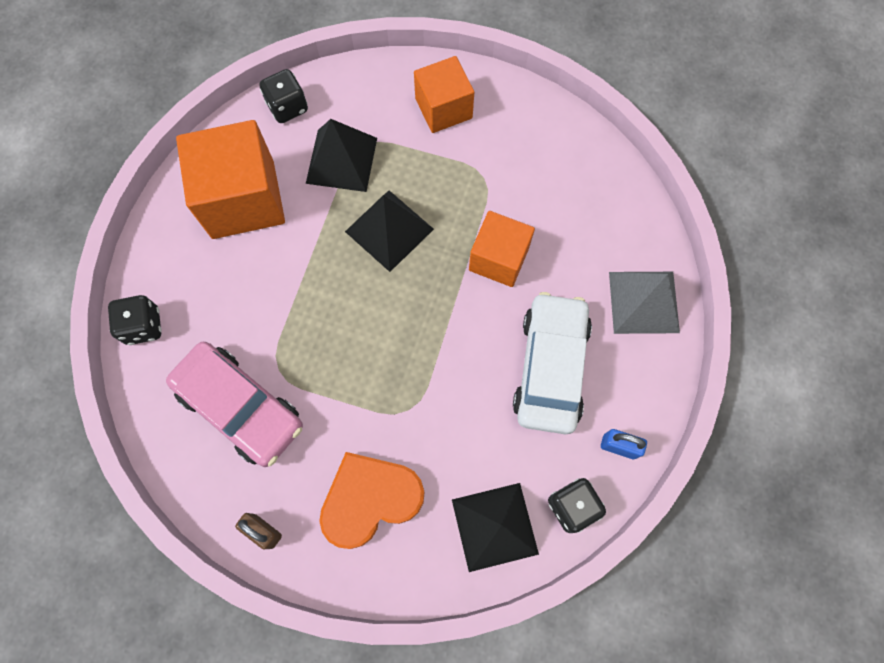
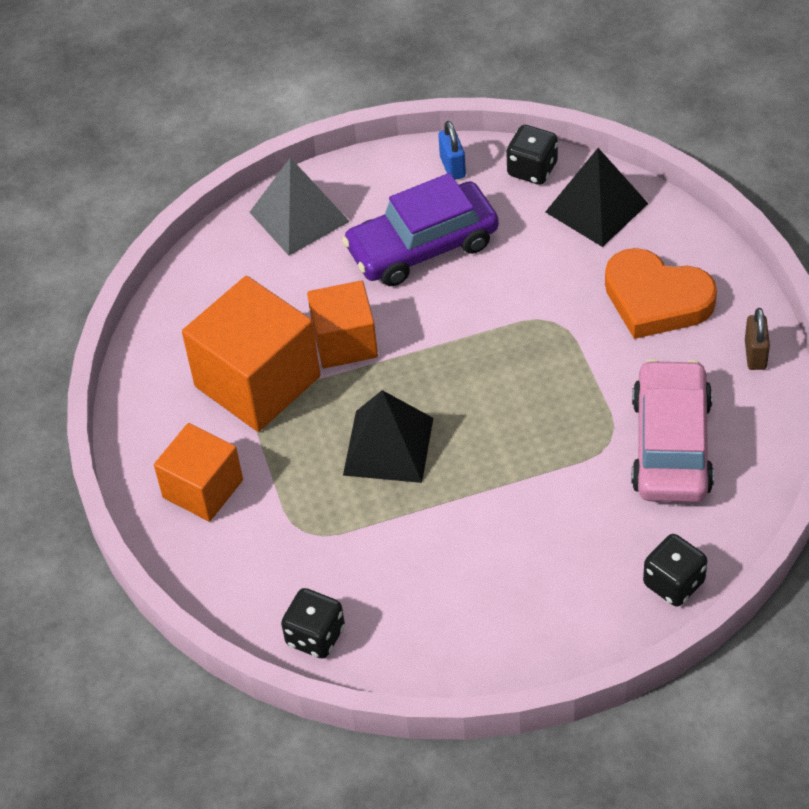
camera: 120 degrees left, 20 degrees down
orange cube [176,120,285,239] -> orange cube moved to [182,276,321,432]
black pyramid [306,119,377,192] -> none
white car [513,292,592,434] -> purple car [342,173,499,286]

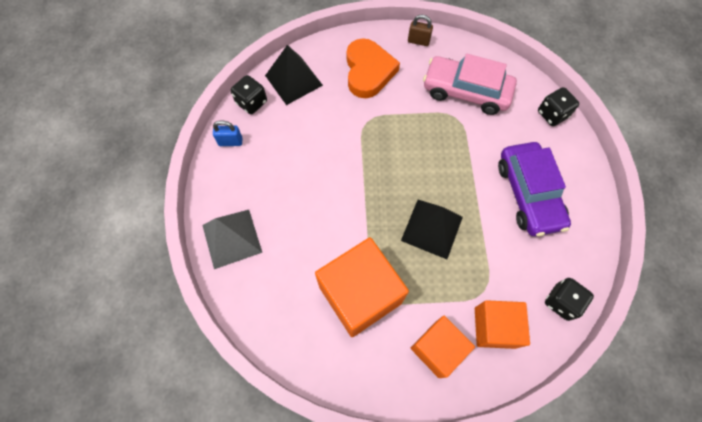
camera: 80 degrees left, 15 degrees up
orange cube [307,280,378,368] -> orange cube moved to [475,300,530,349]
purple car [342,173,499,286] -> purple car moved to [498,142,571,236]
orange heart [605,248,717,339] -> orange heart turned 45 degrees counterclockwise [347,38,400,98]

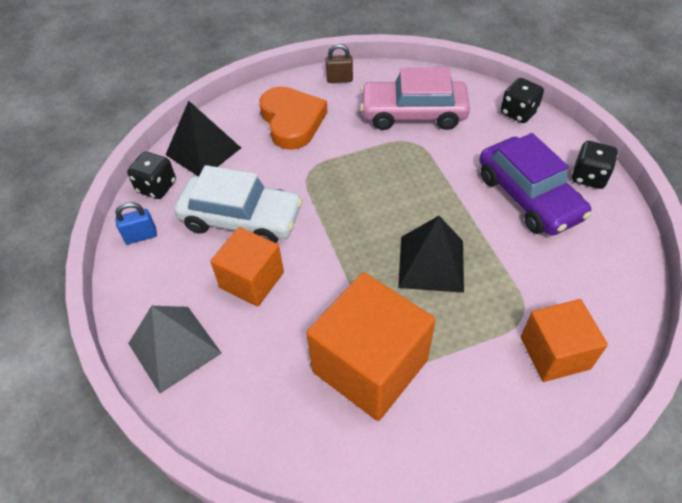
camera: 15 degrees left, 15 degrees down
orange cube [411,316,475,378] -> orange cube moved to [210,227,284,307]
black dice [545,278,594,321] -> black dice moved to [572,141,618,189]
none -> white car [174,165,303,243]

